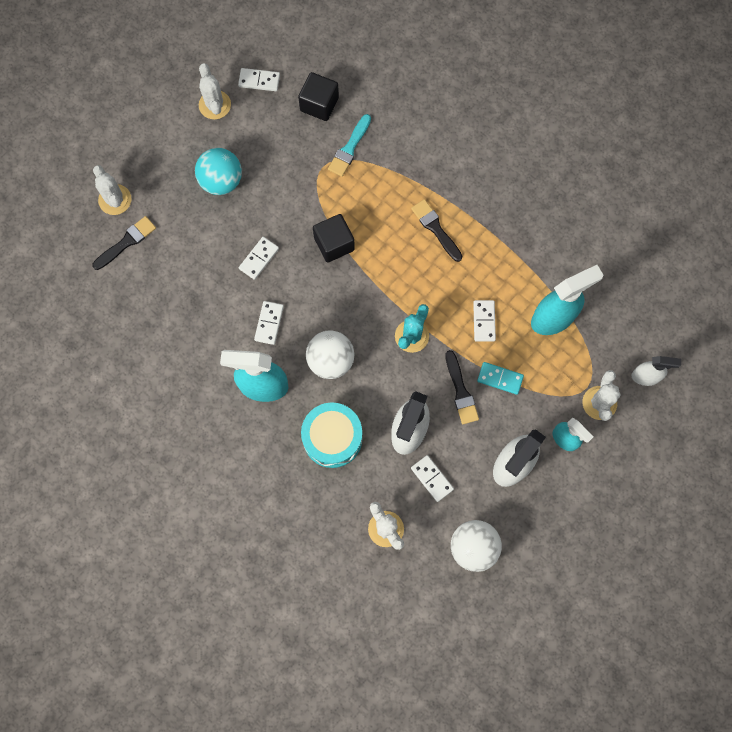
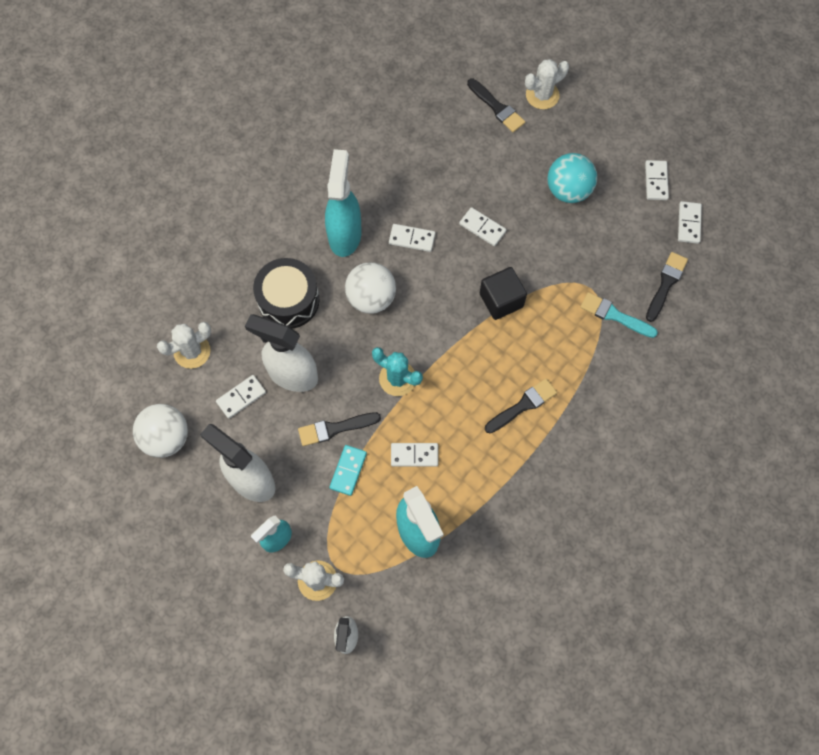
camera: 90 degrees right, 5 degrees down
white cactus [199,63,231,119] -> white domino [645,160,669,200]
black cube [298,72,339,121] -> black brush [646,252,688,322]
turquoise drum [301,402,362,468] -> black drum [253,258,320,329]

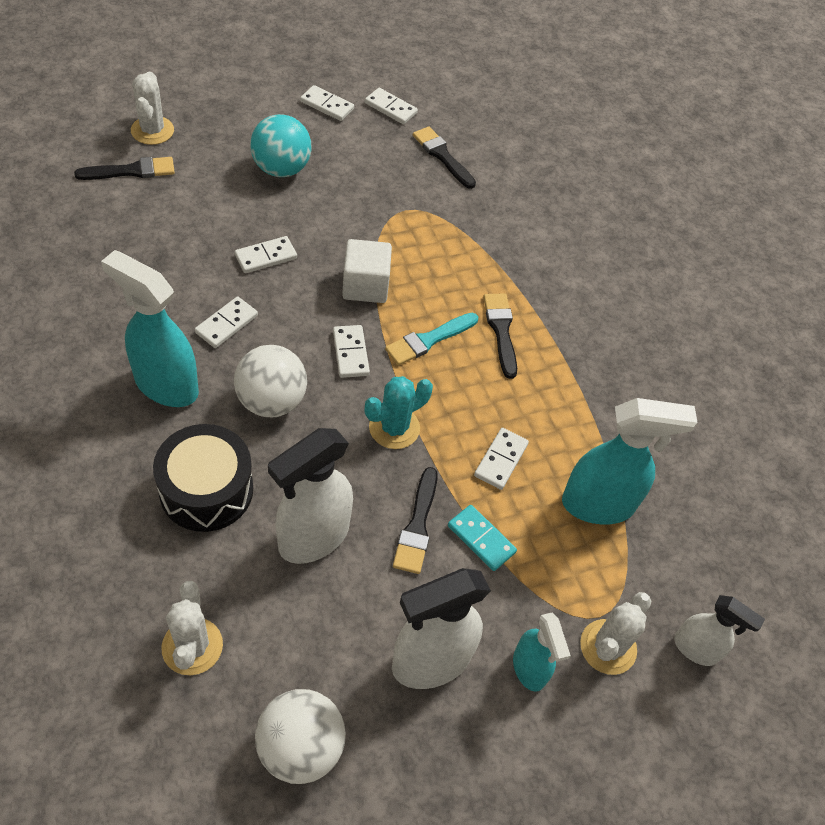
camera: 70 degrees left, 15 degrees down
white domino [216,375,266,419] -> white domino moved to [333,325,370,378]
black cube [480,267,527,320] -> white cube [342,239,392,303]
turquoise brush [580,292,658,338] -> turquoise brush moved to [385,313,478,365]

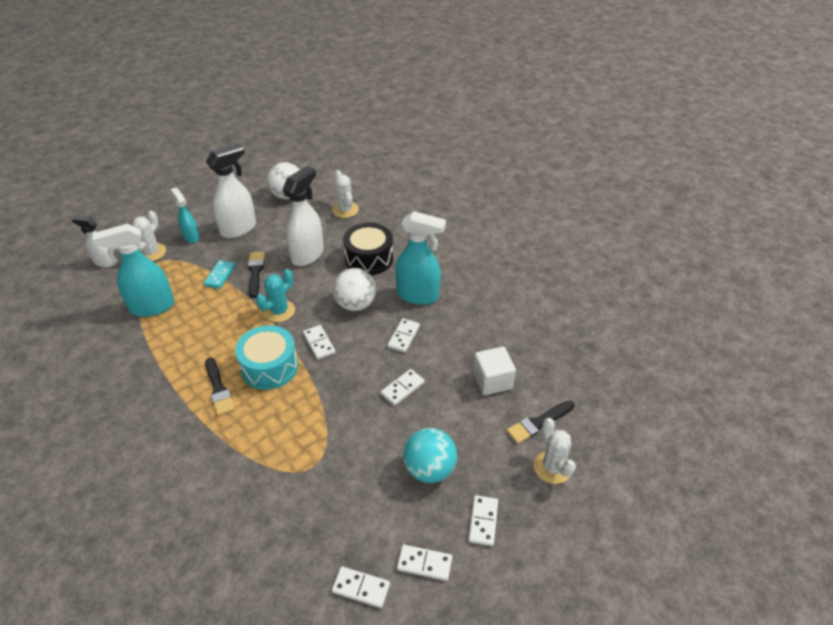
camera: 170 degrees right, 10 degrees down
white cube [342,239,392,303] -> white cube moved to [473,347,516,395]
turquoise brush [385,313,478,365] -> turquoise drum [235,325,298,390]
black brush [413,127,476,189] -> none
turquoise domino [448,505,517,571] -> turquoise domino turned 75 degrees clockwise [204,260,235,289]
white domino [474,428,529,490] -> white domino moved to [469,495,498,546]

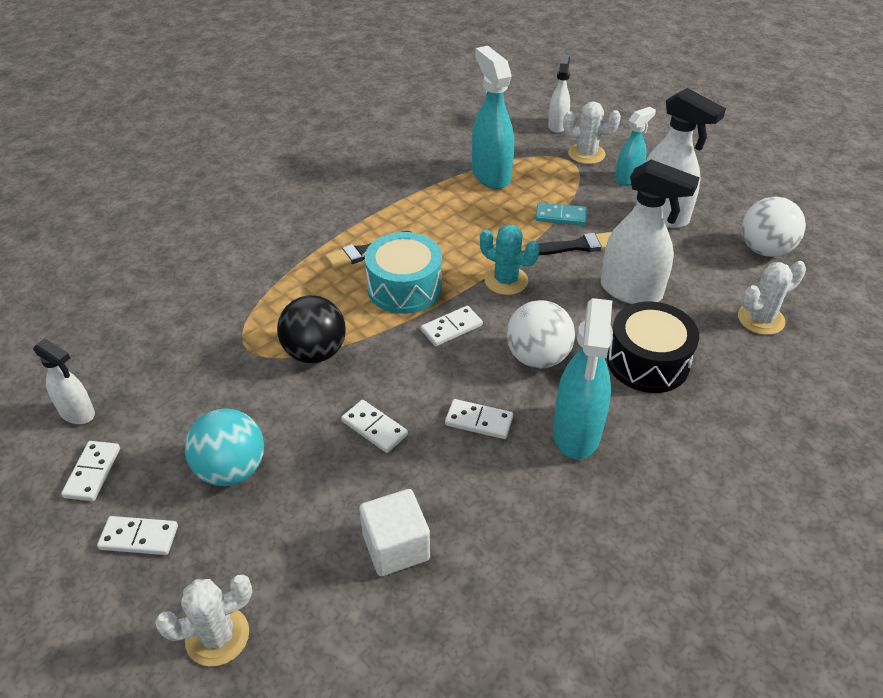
camera: 85 degrees right, 0 degrees up
white domino [332,566,390,608] -> white spray bottle [33,338,95,424]
black brush [507,401,574,444] -> none
none -> black ball [277,295,346,363]

